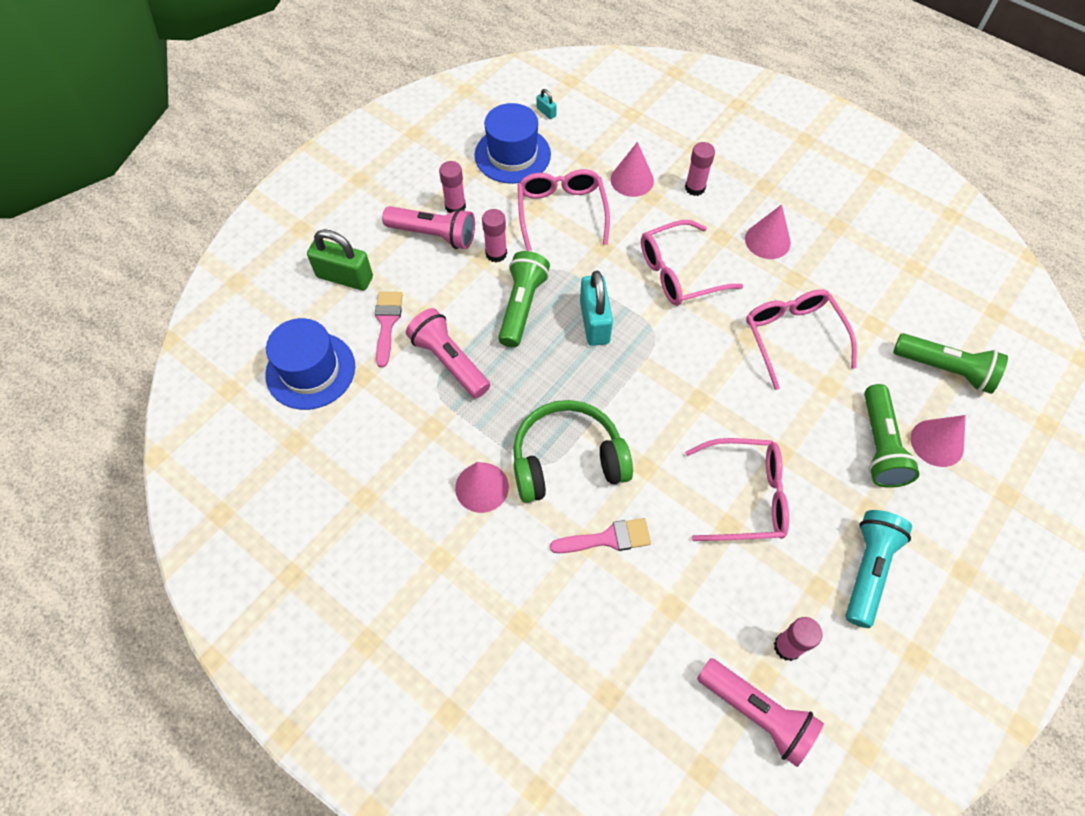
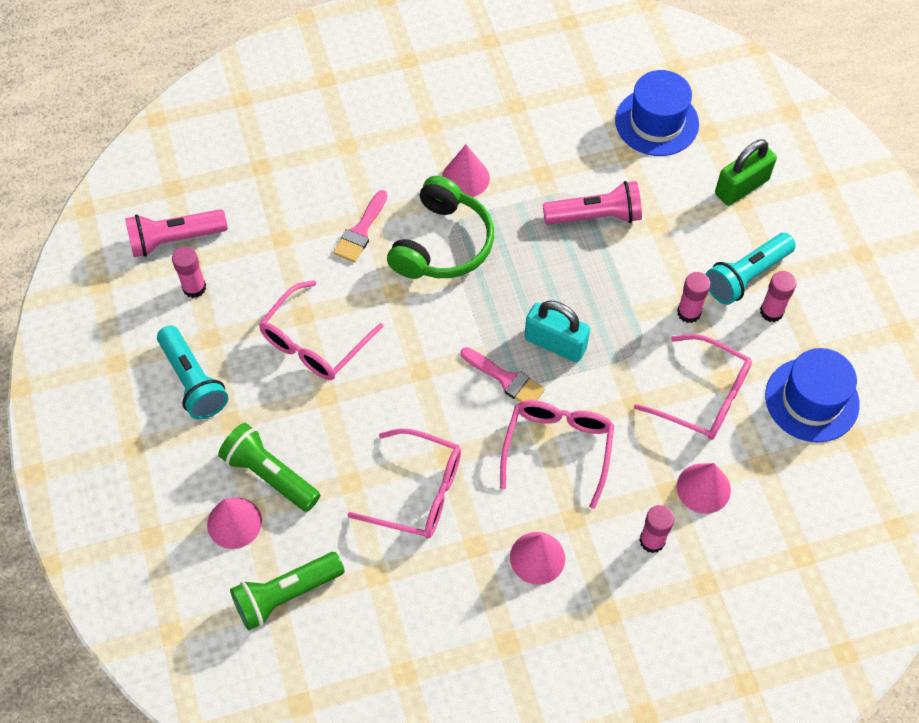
camera: 125 degrees right, 0 degrees up
pink brush [375,292,403,368] -> pink brush moved to [461,347,545,402]
pink flashlight [382,206,475,249] -> turquoise flashlight [705,233,796,305]
green flashlight [498,251,550,348] -> none
turquoise padlock [537,89,557,119] -> none

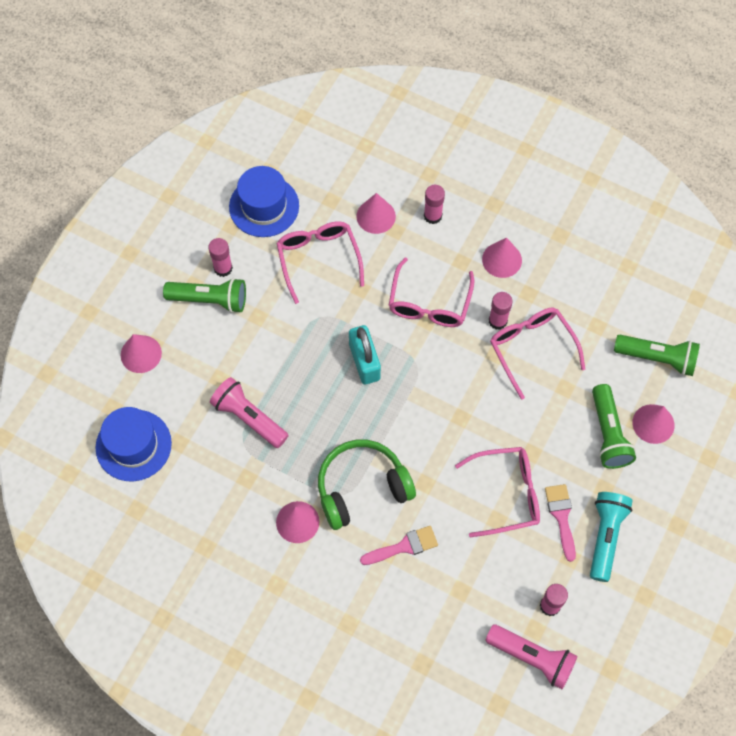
camera: 135 degrees left, 5 degrees up
pink brush [461,347,545,402] -> pink brush moved to [545,484,576,562]
pink glasses [500,400,614,509] -> pink glasses turned 45 degrees counterclockwise [389,257,474,327]
pink glue stick [677,272,711,323] -> pink glue stick moved to [489,292,513,330]
turquoise flashlight [705,233,796,305] -> green flashlight [163,278,246,313]
green padlock [715,139,777,206] -> pink cone [121,334,162,373]

